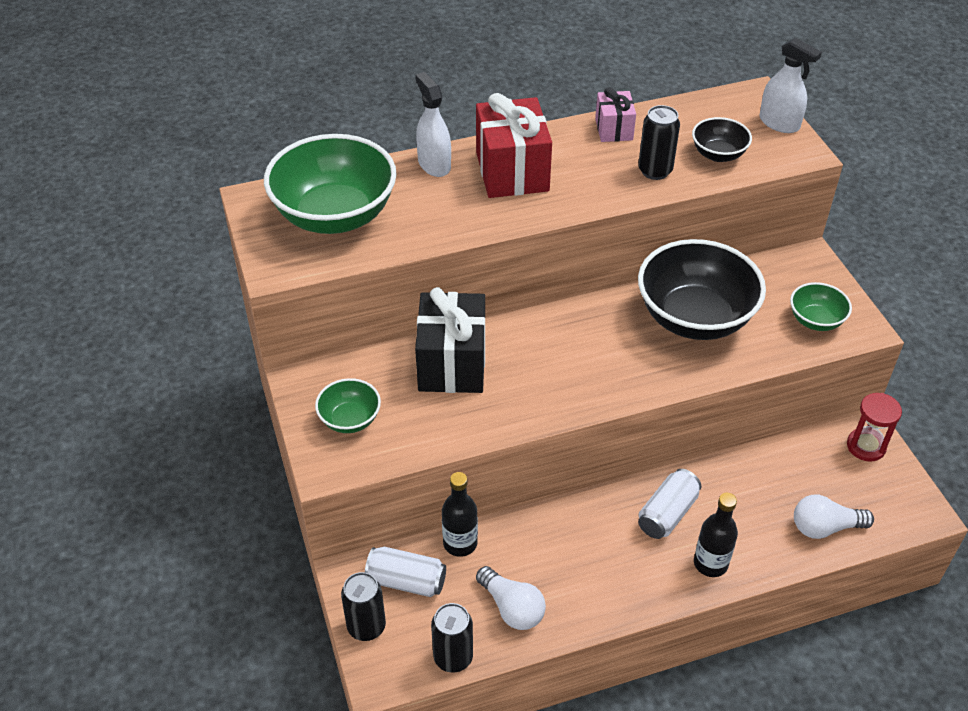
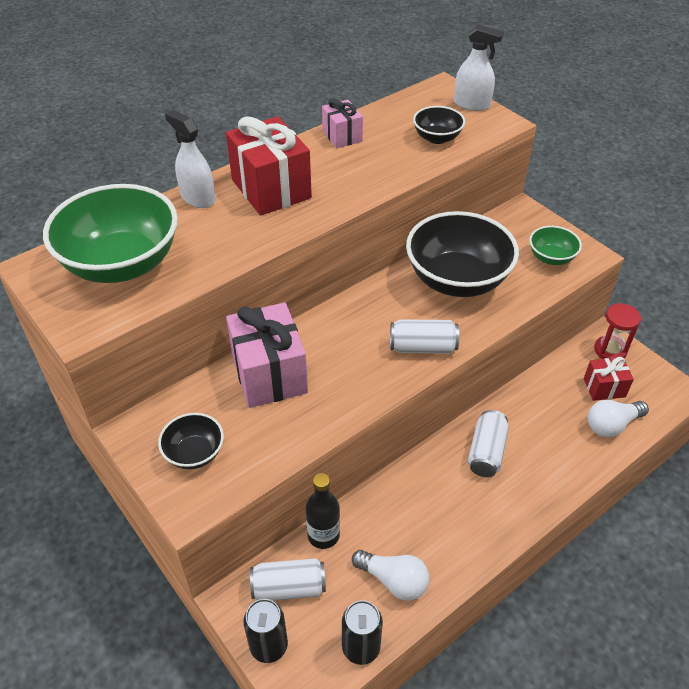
camera: 20 degrees left, 0 degrees up
green bowl [315,378,381,433] -> black bowl [158,413,224,469]
black gift [415,287,485,393] -> pink gift [226,302,308,408]
black can [638,105,680,180] -> none
black bottle [694,493,738,577] -> none
none -> white can [390,319,459,354]
none -> red gift [584,357,634,401]

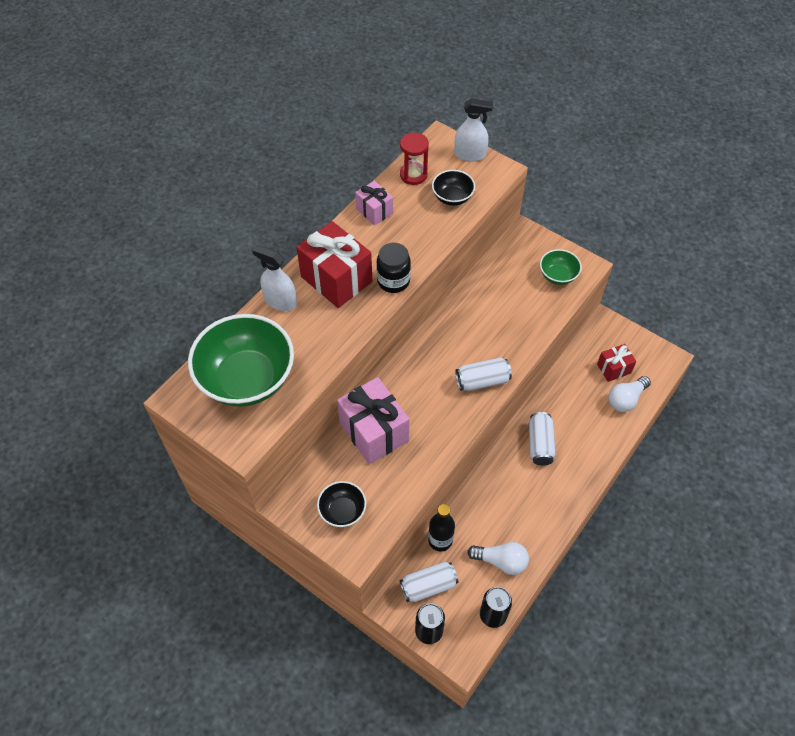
camera: 15 degrees left, 10 degrees up
black bowl [406,211,519,297] -> none
red hourglass [594,303,641,359] -> red hourglass moved to [400,133,429,185]
none -> black jar [377,243,411,293]

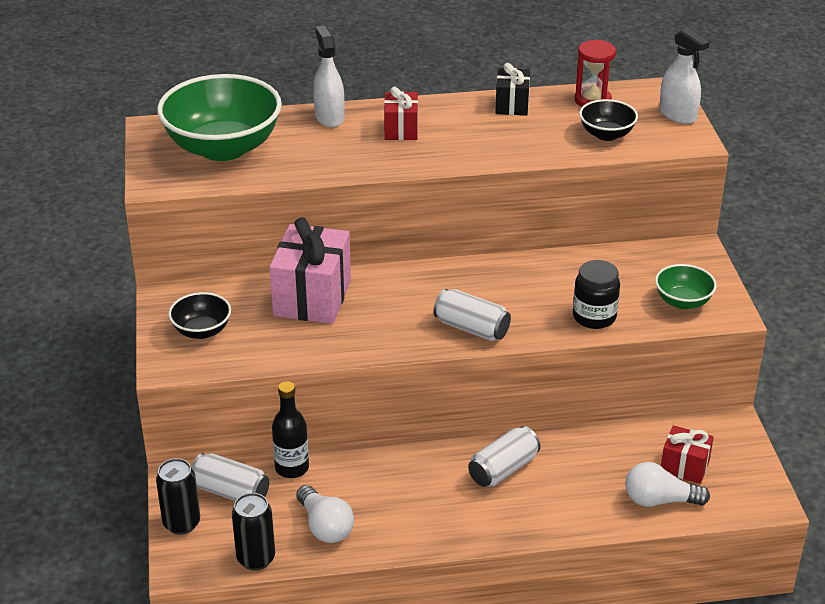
camera: 45 degrees right, 20 degrees down
red gift [296,221,372,308] -> red gift [384,87,418,140], size x0.55
pink gift [355,181,393,225] -> black gift [495,63,530,116]
black jar [377,243,411,293] -> black jar moved to [573,260,620,329]

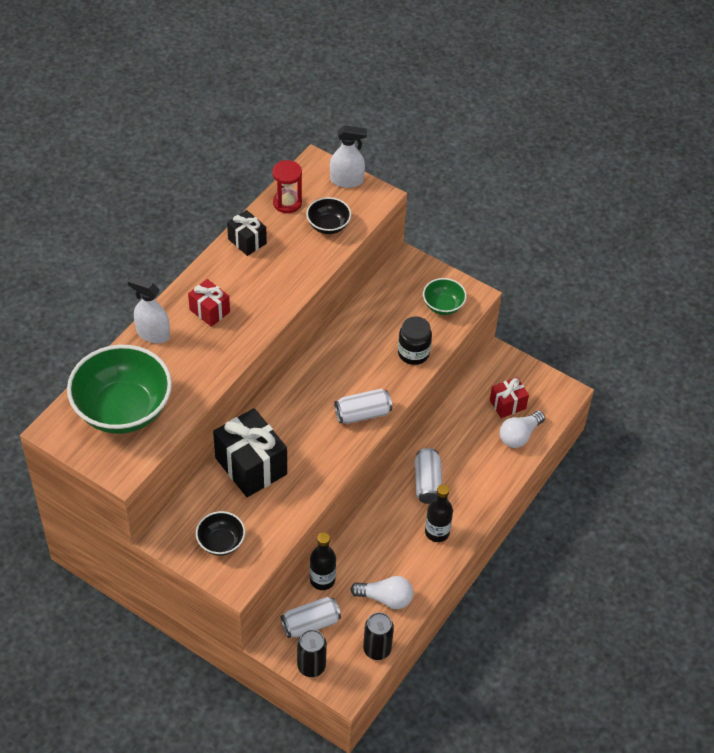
camera: 50 degrees left, 15 degrees up
pink gift [269,217,351,324] -> black gift [213,408,287,497]
none -> black bottle [425,484,453,542]

